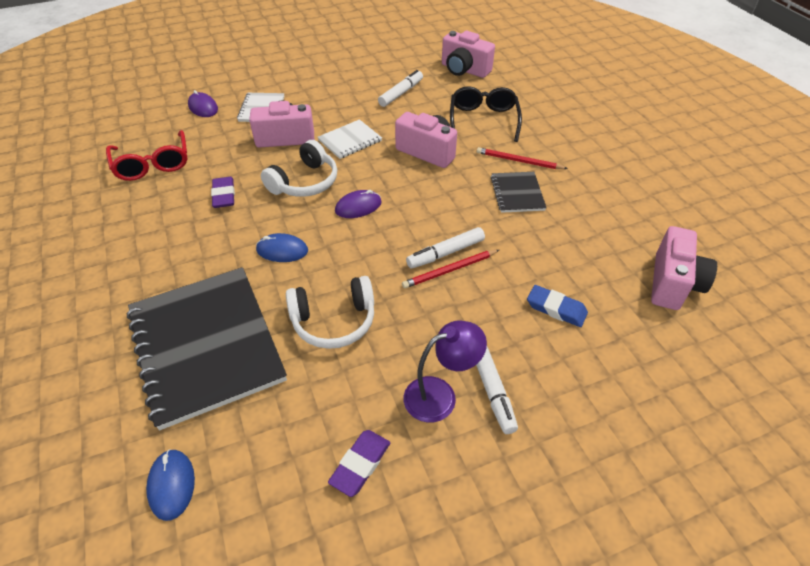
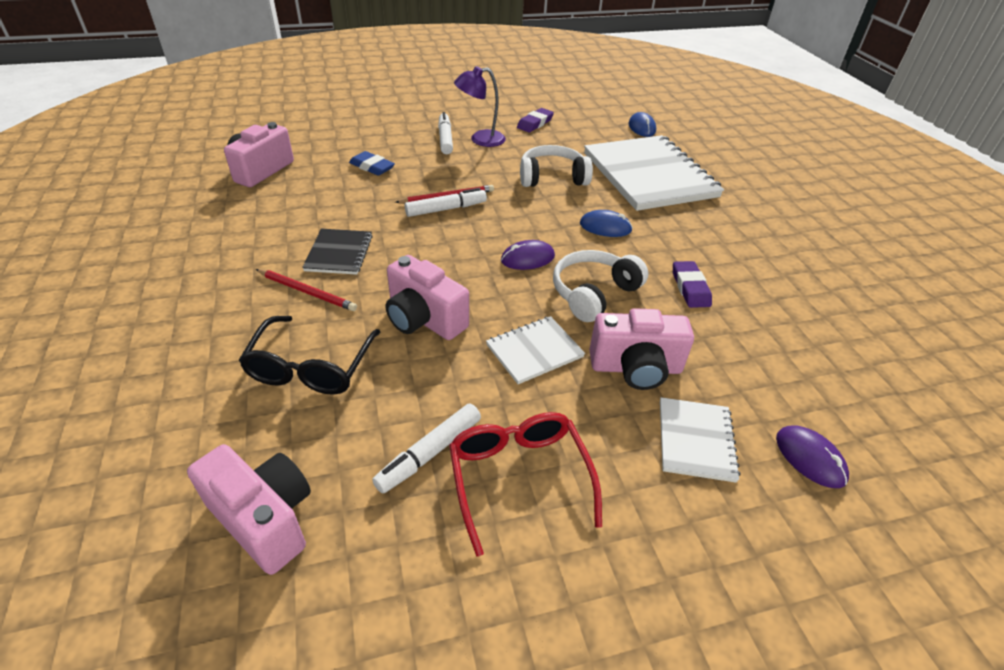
camera: 175 degrees left, 5 degrees down
red glasses [106,130,188,181] -> red glasses moved to [449,412,602,557]
black notebook [127,267,287,430] -> white notebook [584,135,724,211]

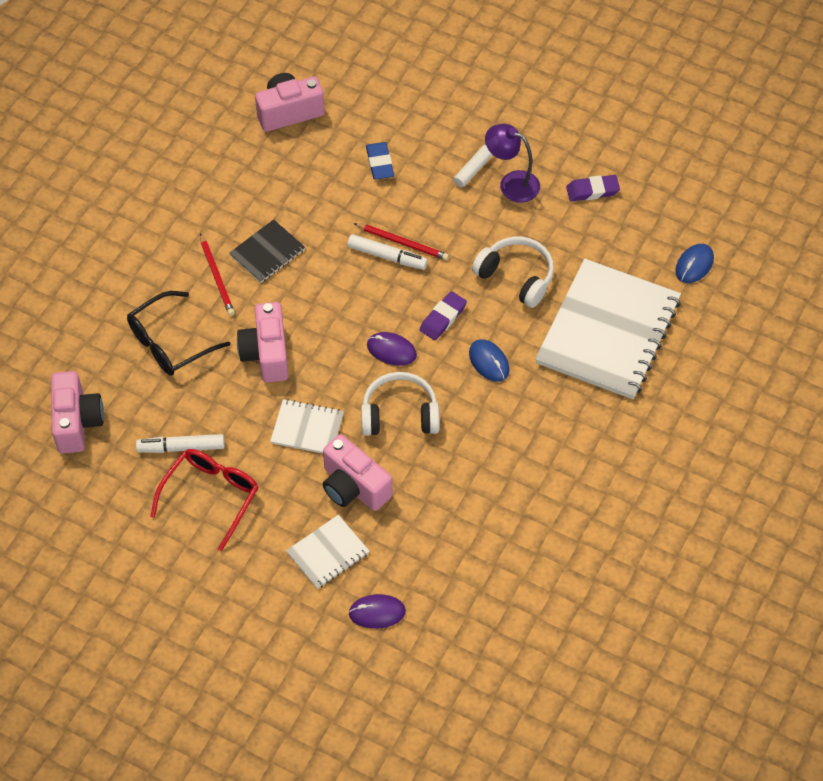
camera: 45 degrees right, 15 degrees up
purple eraser [673,261,712,308] -> purple eraser moved to [420,291,467,340]
purple mouse [776,425,849,488] -> purple mouse turned 75 degrees clockwise [348,594,406,629]

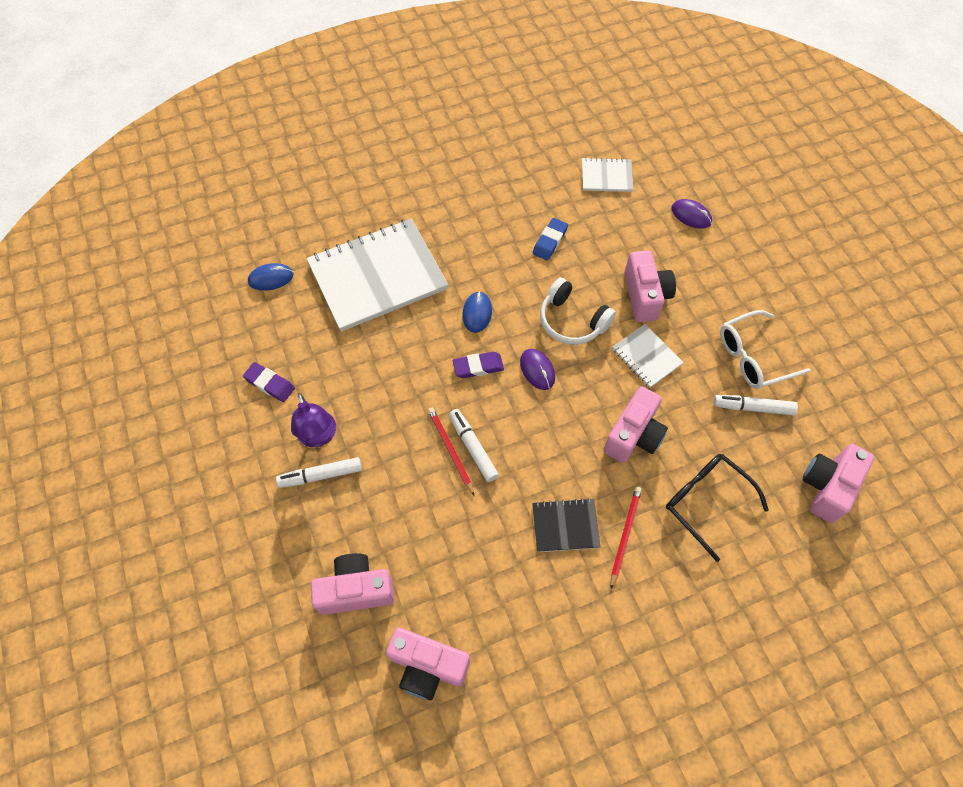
camera: 140 degrees left, 5 degrees up
black glasses [127,291,230,376] -> black glasses turned 135 degrees counterclockwise [666,454,769,562]
white marker [136,434,225,453] -> white marker turned 150 degrees clockwise [713,395,798,415]
red glasses [150,449,258,551] -> white glasses [720,310,811,389]
white notebook [286,515,369,589] -> white notebook moved to [582,157,633,192]
blue eraser [366,142,394,180] -> blue eraser moved to [533,218,568,260]
white headphones [472,237,554,308] -> none
none -> pink camera [311,553,394,615]

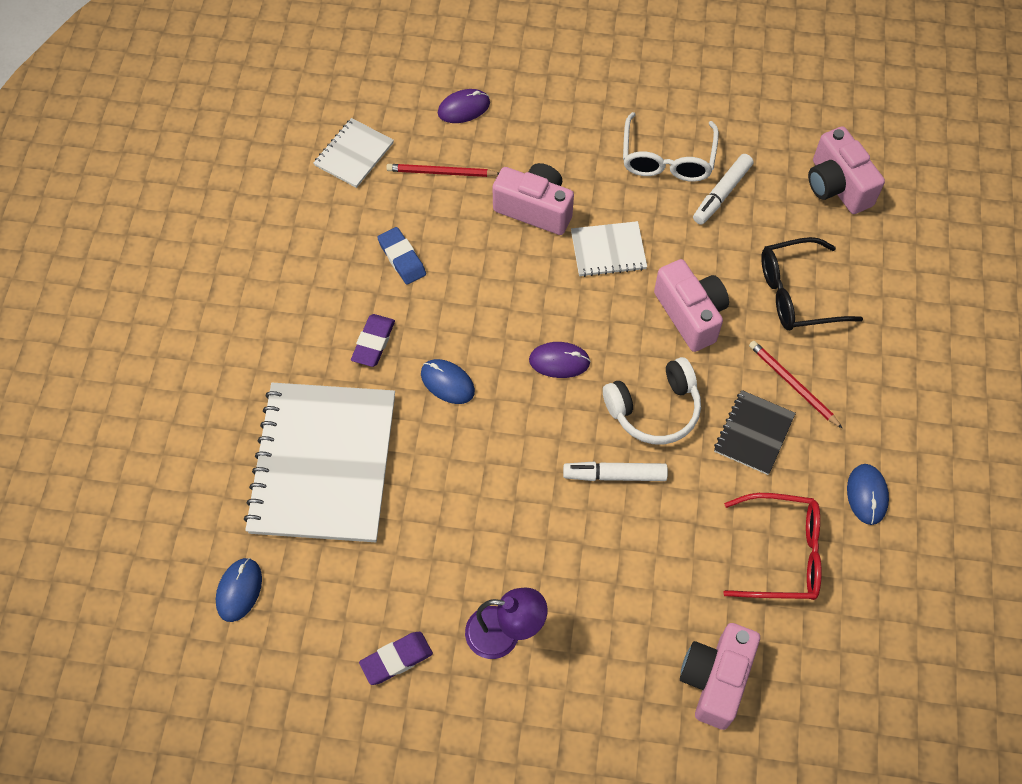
camera: 60 degrees left, 0 degrees up
white marker [276,457,362,488] -> none
pink camera [386,628,470,700] -> none
red pencil [428,408,474,495] -> red pencil moved to [386,164,499,177]
purple eraser [453,352,504,378] -> purple eraser moved to [351,314,395,367]
white headphones [540,278,616,345] -> white headphones moved to [603,357,701,444]
none -> red glasses [723,493,822,600]
none -> blue mouse [847,464,889,525]

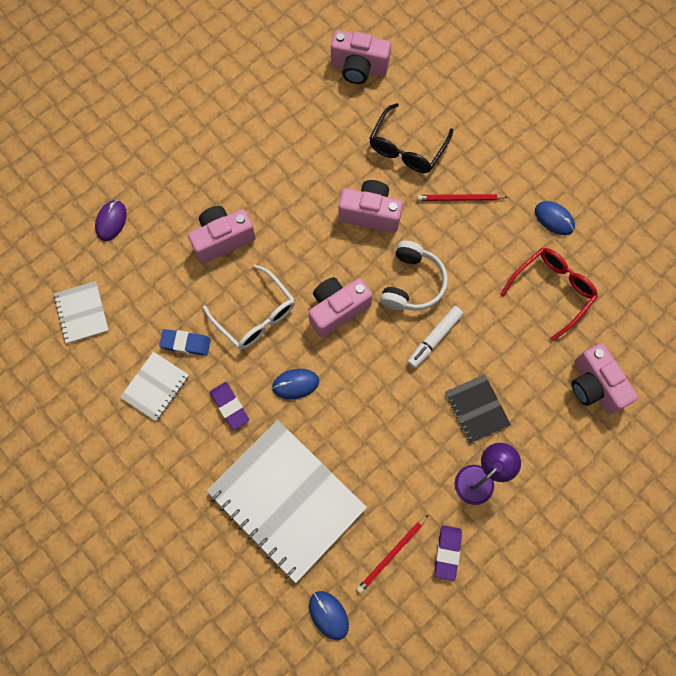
camera: 50 degrees left, 10 degrees up
red pencil [386,164,499,177] -> red pencil moved to [356,515,428,594]
purple mouse [529,342,591,378] -> pink camera [308,277,372,338]
white notebook [571,221,647,277] -> white notebook moved to [120,352,189,421]
white glasses [623,112,719,182] -> white glasses moved to [203,264,295,349]
white marker [693,154,753,225] -> none
black notebook [714,390,796,475] -> black notebook moved to [446,374,511,443]

